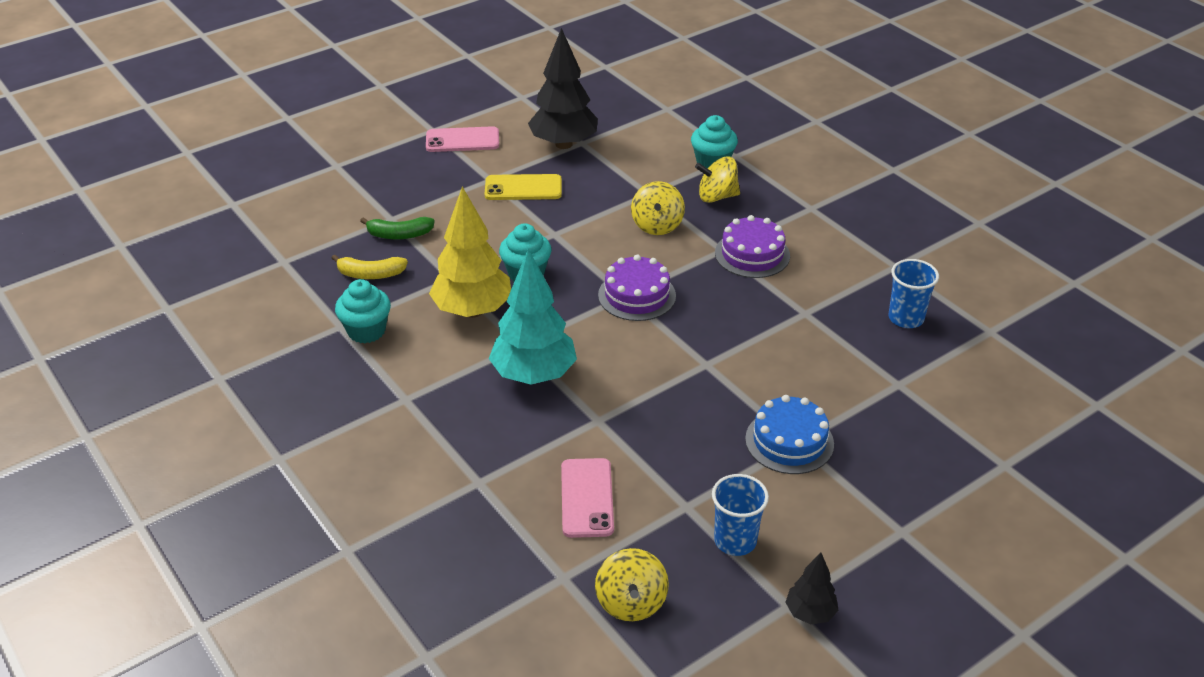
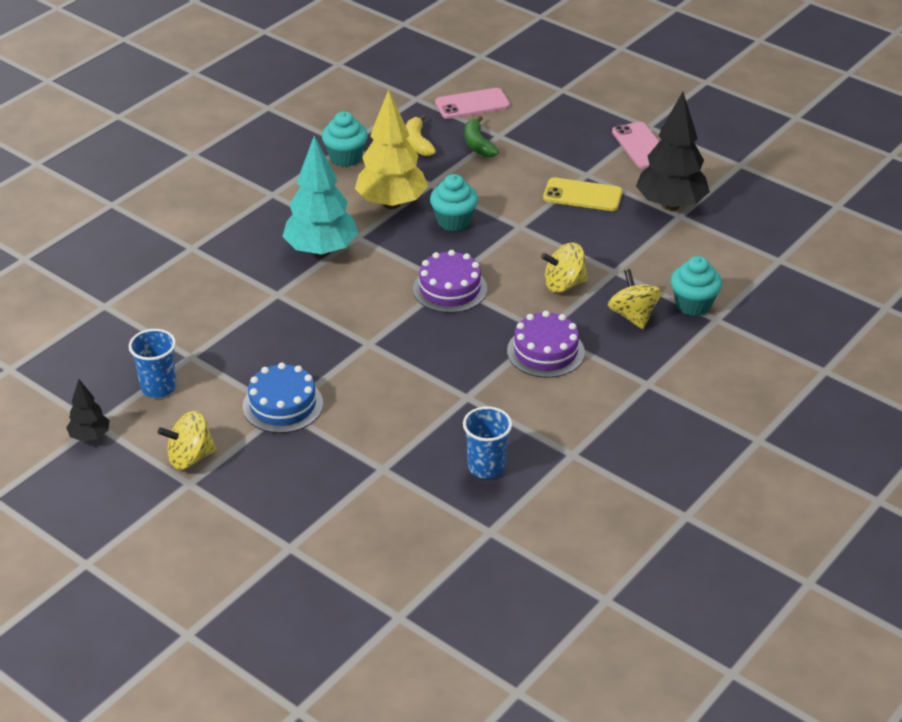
camera: 75 degrees right, 0 degrees up
yellow phone [485,174,562,200] -> yellow phone turned 60 degrees counterclockwise [543,177,622,211]
pink phone [561,458,614,538] -> pink phone moved to [435,88,510,119]
yellow spinning top [595,548,669,621] -> yellow spinning top moved to [158,411,217,469]

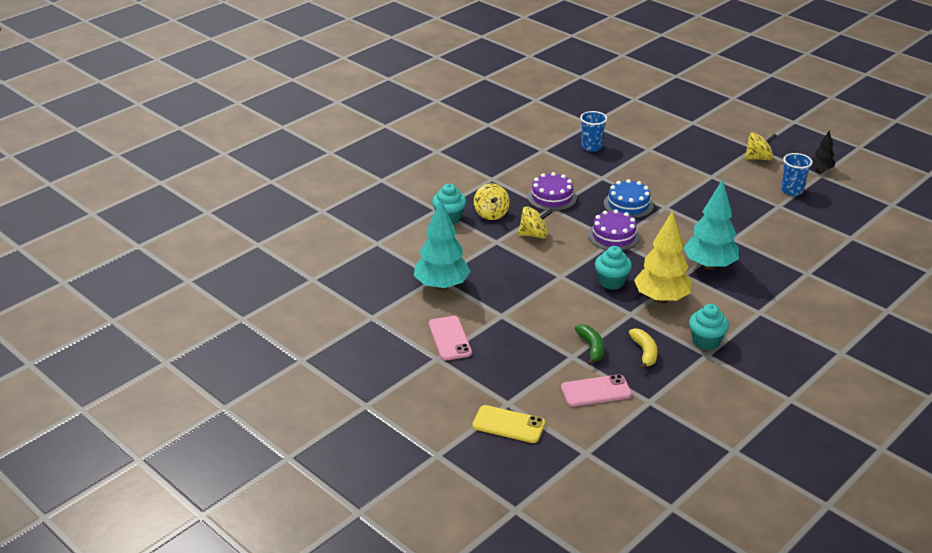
camera: 175 degrees left, 5 degrees down
blue cake [243,363,323,433] -> blue cake moved to [604,179,654,218]
yellow phone [543,177,622,211] -> yellow phone moved to [472,405,545,443]
black tree [636,92,710,211] -> turquoise tree [414,198,471,290]

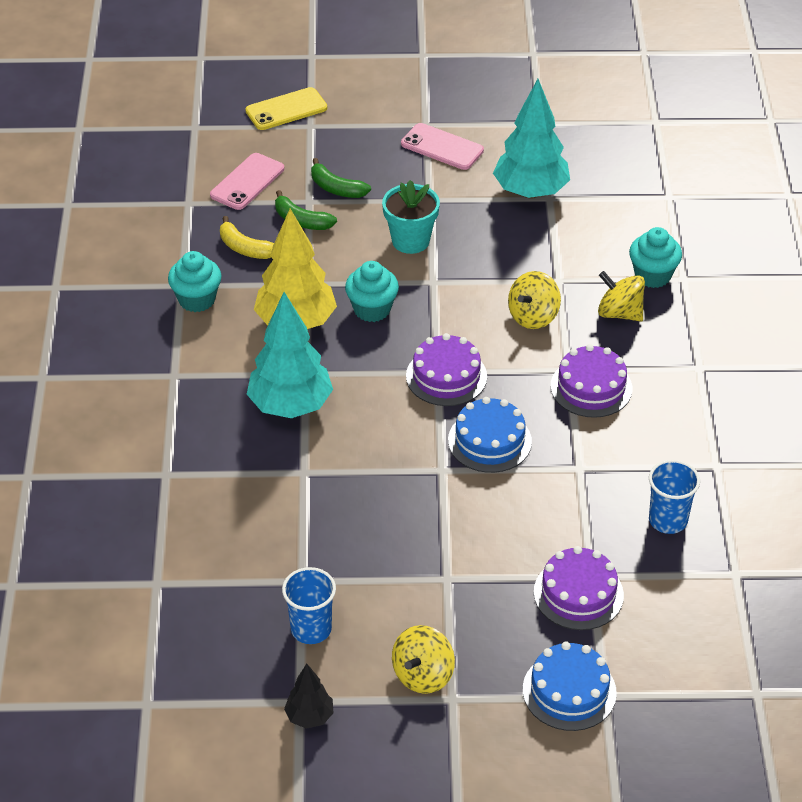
camera: 135 degrees right, 10 degrees up
none -> green banana [311,158,371,198]
none -> turquoise flower pot [382,180,440,254]
none -> blue cake [523,641,617,731]
none -> purple cake [534,546,624,630]

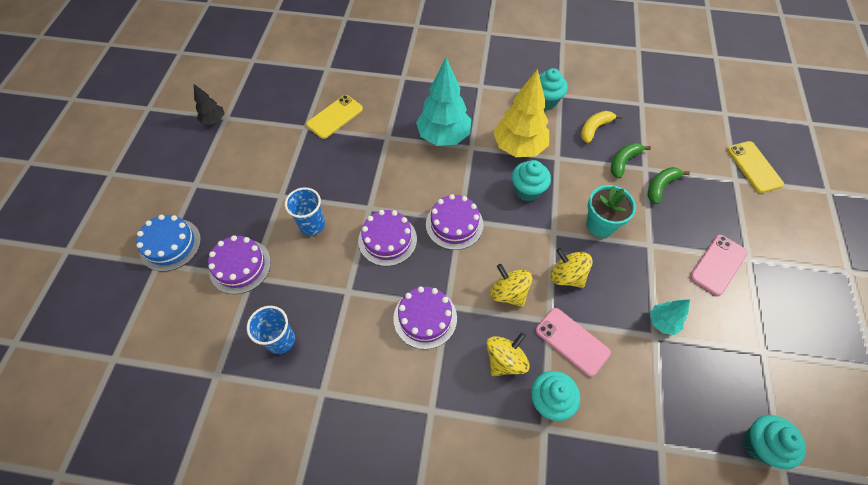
camera: 100 degrees right, 15 degrees up
pink phone [210,153,284,210] -> pink phone moved to [536,308,611,377]
blue cup [282,567,336,644] -> blue cup moved to [285,187,325,236]
yellow spinning top [392,625,455,694] -> yellow spinning top moved to [550,248,593,288]
blue cake [448,397,532,473] -> purple cake [358,210,417,266]
turquoise tree [493,79,570,199] -> turquoise tree [650,299,690,335], size x0.50
none -> yellow phone [306,95,363,139]
none -> turquoise cupcake [743,415,806,469]

